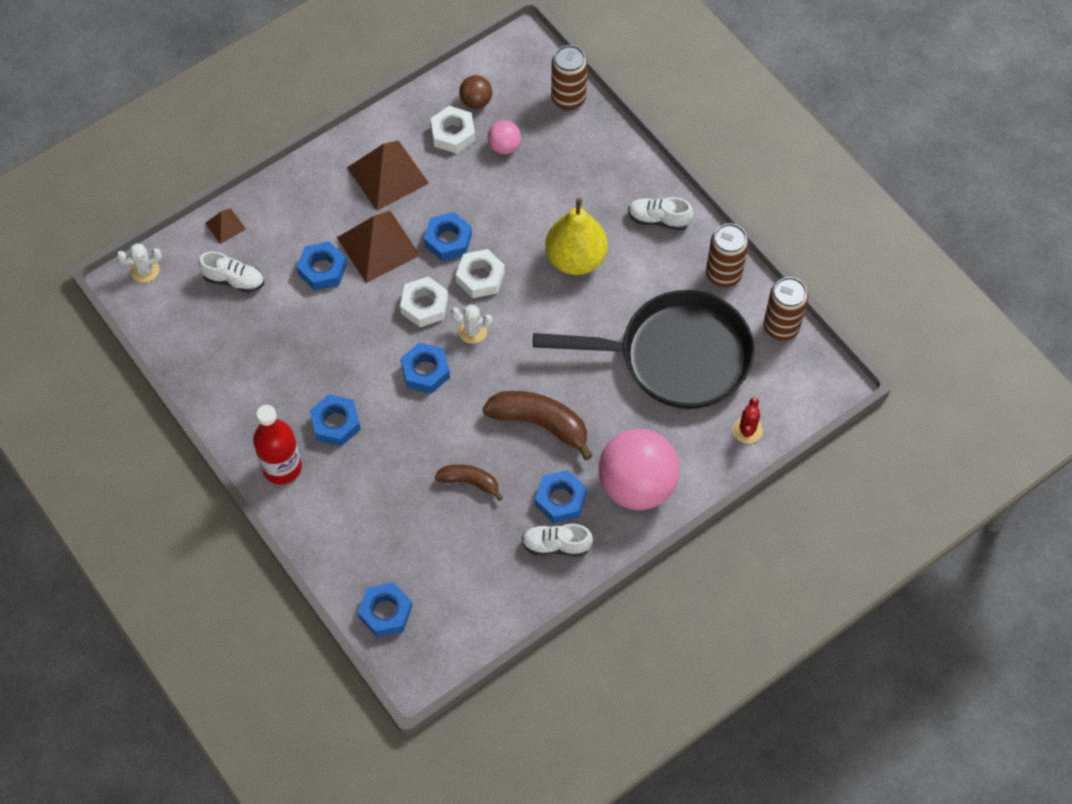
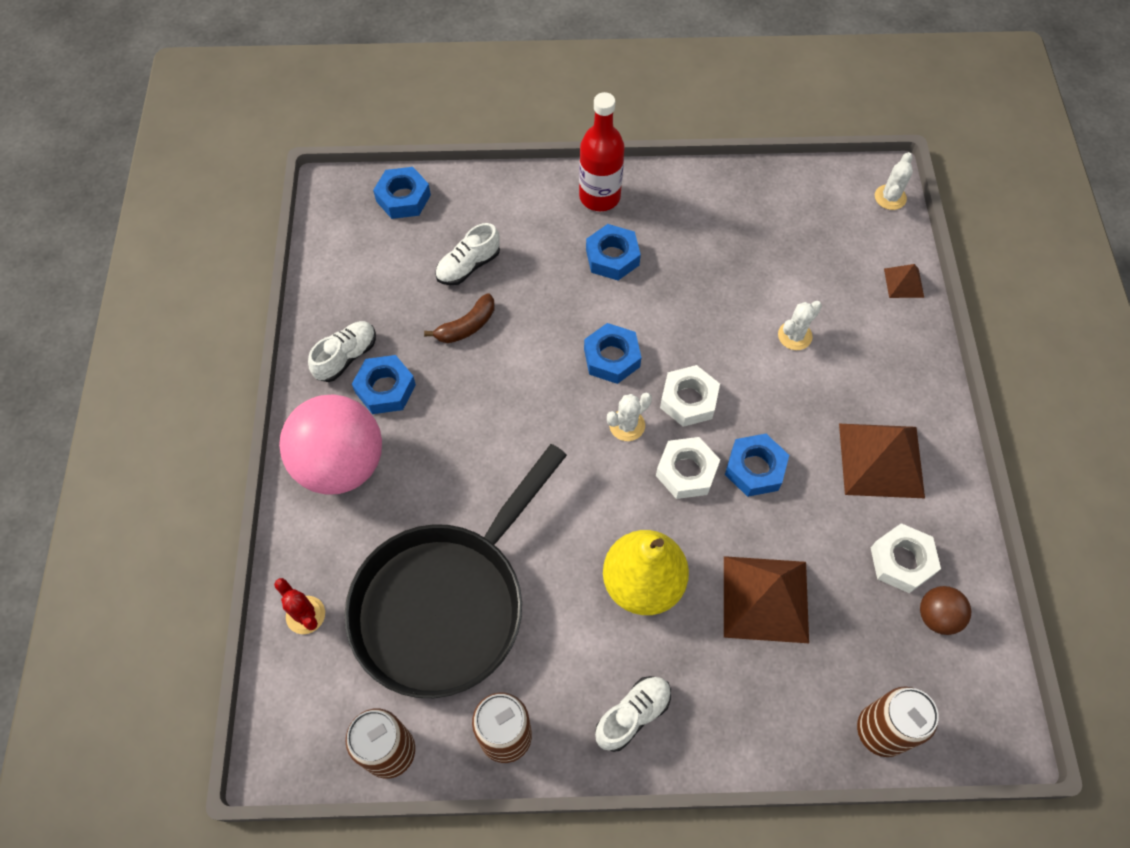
camera: 125 degrees right, 0 degrees up
white shoe [198,251,264,293] -> white shoe moved to [435,223,500,285]
blue nut [297,241,347,290] -> white cactus [778,301,822,350]
brown pyramid [337,211,420,283] -> brown pyramid moved to [724,556,809,643]
brown banana [482,391,593,460] -> none
pink ball [488,120,521,154] -> none

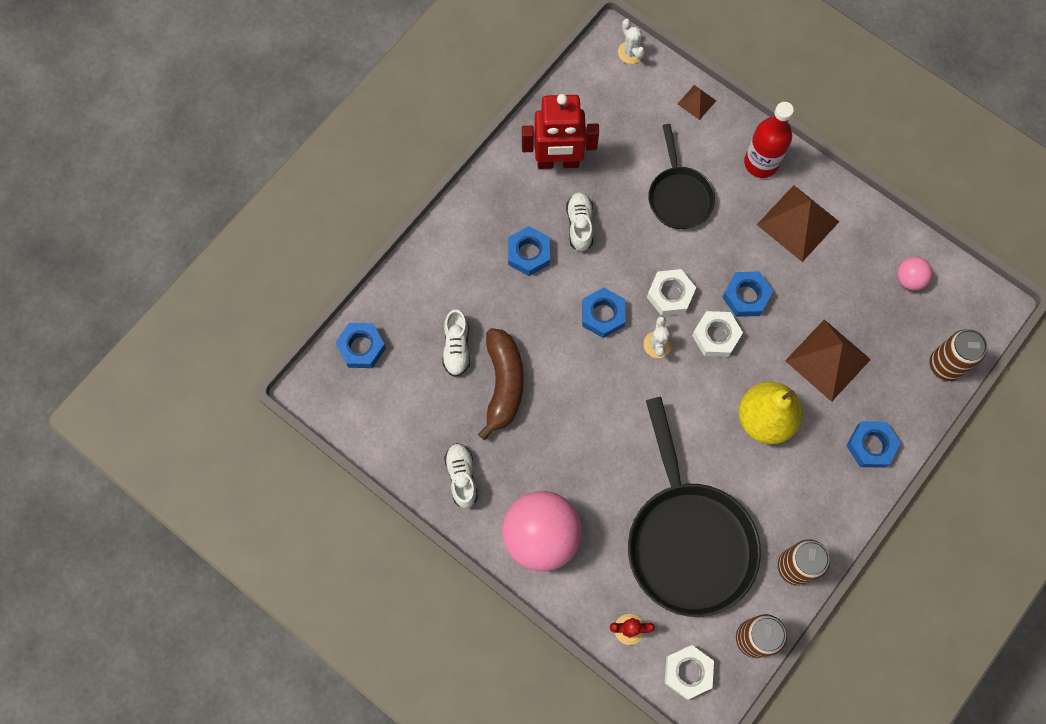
camera: 50 degrees left, 10 degrees up
blue nut [352,355,416,414] -> blue nut moved to [846,421,901,468]
brown banana [424,293,494,343] -> brown banana [478,328,524,440], size x1.71
red bottle [579,92,625,211] -> red bottle moved to [744,102,794,178]
white shoe [595,676,671,752] -> white shoe moved to [566,192,593,252]
white cactus [778,301,822,350] -> black pan [648,124,715,229]
white nut [871,523,941,593] -> white nut moved to [665,645,714,699]
brown ball [920,586,971,635] -> pink ball [897,257,932,290]
none -> red robot [522,94,599,169]

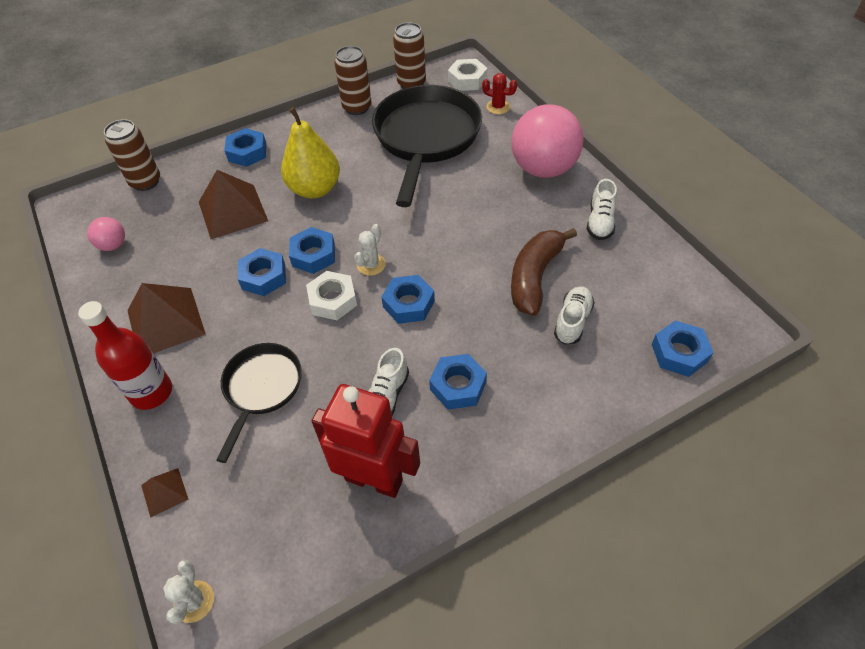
camera: 155 degrees left, 20 degrees down
white nut [692,311,743,357] -> blue nut [289,227,335,274]

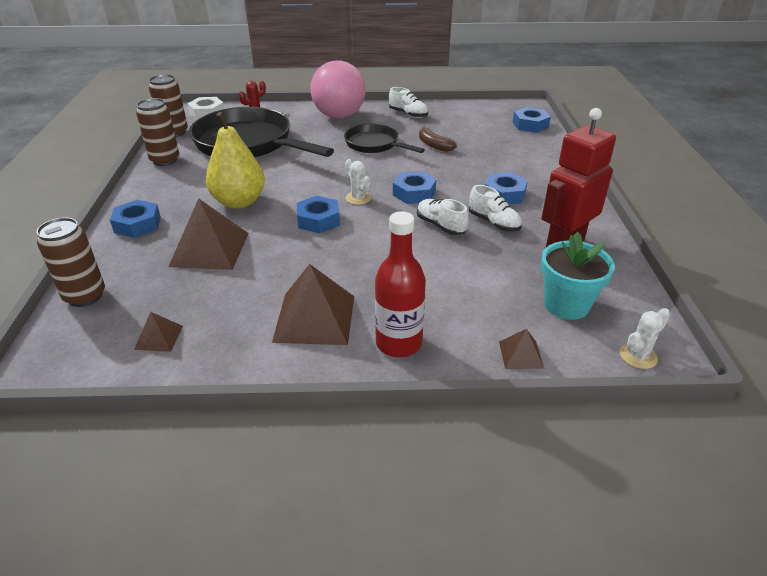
camera: 65 degrees left, 15 degrees down
pink ball [87,217,125,251] -> brown pyramid [134,312,183,352]
white cactus [163,560,214,624] -> white cactus turned 60 degrees counterclockwise [620,308,670,369]
black pan [216,343,302,463] -> black pan moved to [344,124,425,153]
blue nut [238,248,286,296] -> none
white nut [306,271,357,320] -> none
brown banana [511,228,577,316] -> brown banana [419,127,457,152], size x0.59
white shoe [554,286,595,344] -> white shoe moved to [417,199,469,235]
none -> turquoise flower pot [541,232,615,320]

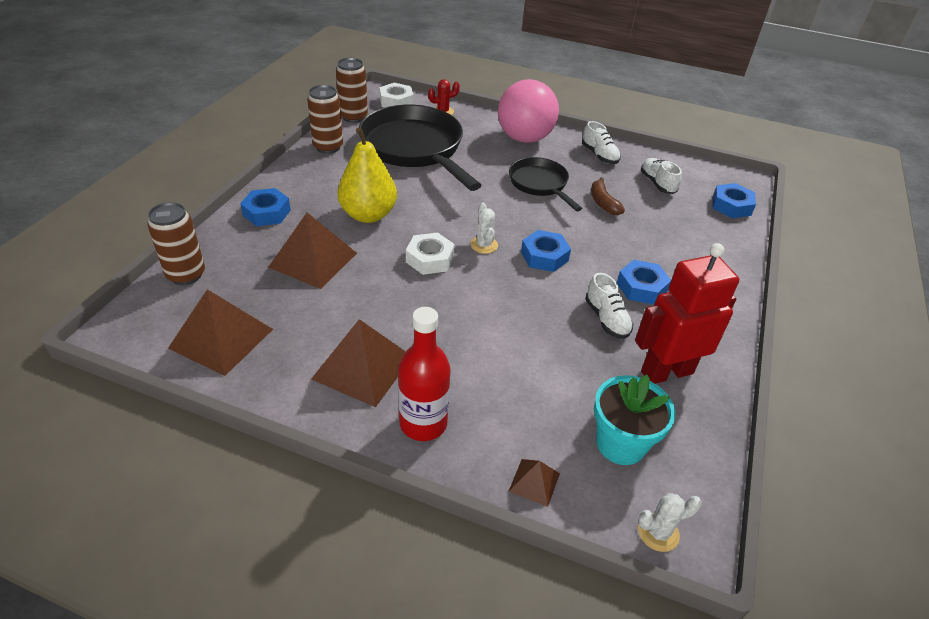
camera: 20 degrees right, 5 degrees up
brown pyramid [134,312,183,352] -> brown pyramid [168,289,273,376], size x2.04
blue nut [297,196,340,233] -> white nut [406,233,455,275]
white shoe [417,199,469,235] -> white shoe moved to [641,158,682,194]

